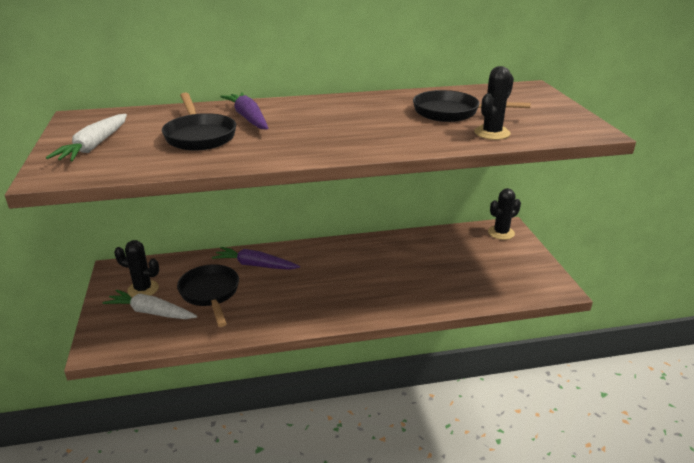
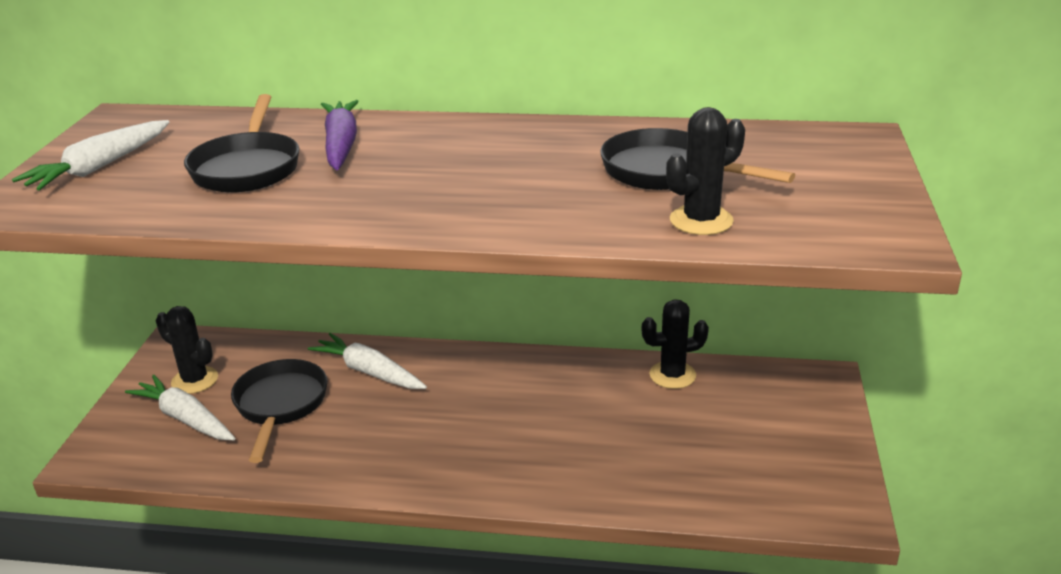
camera: 20 degrees right, 0 degrees up
purple carrot [212,247,300,270] -> white carrot [308,333,427,389]
black cactus [488,188,521,240] -> black cactus moved to [642,300,709,389]

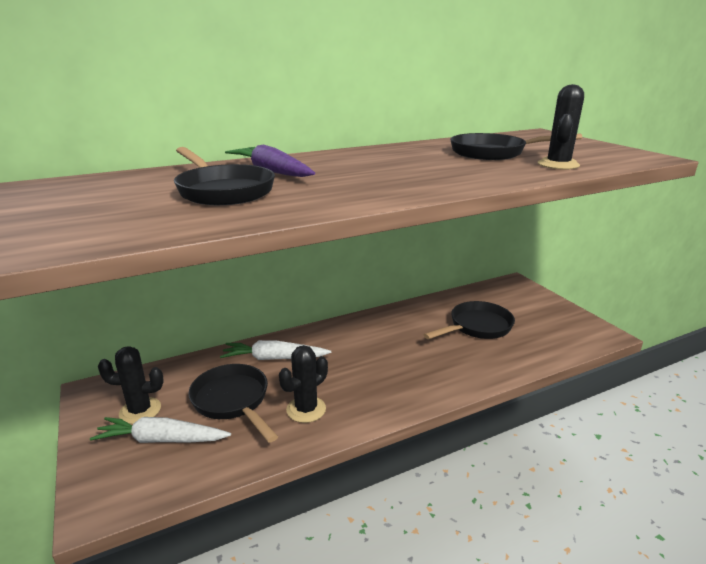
camera: 35 degrees left, 5 degrees down
white carrot [12,120,170,190] -> none
black cactus [642,300,709,389] -> black cactus moved to [279,345,328,423]
none -> black pan [424,301,515,339]

